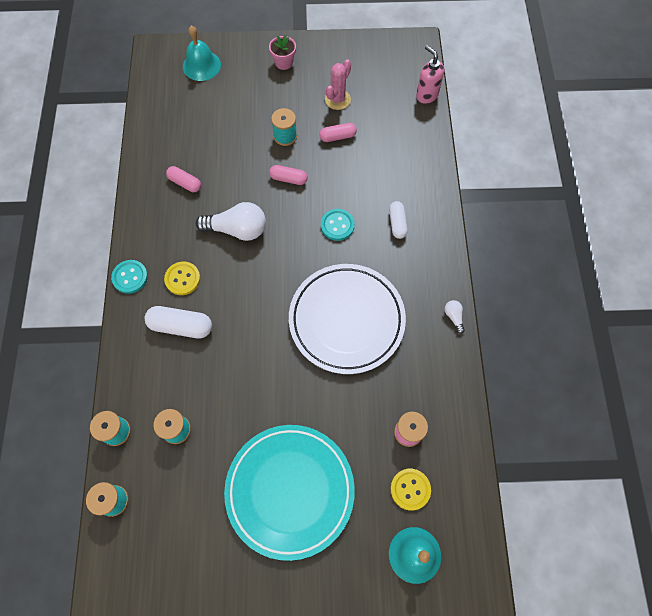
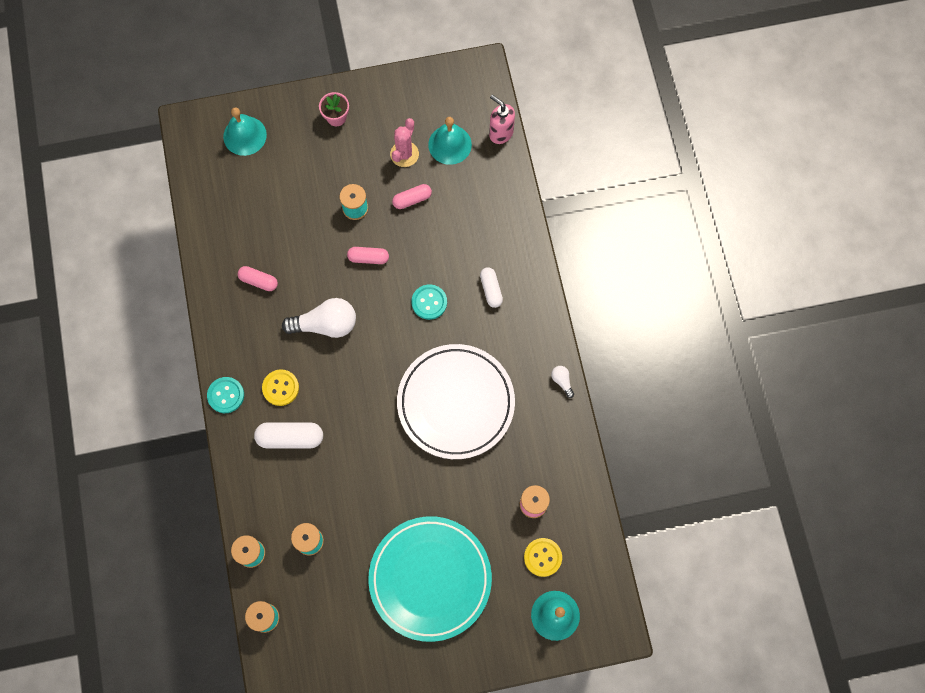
camera: 10 degrees left, 5 degrees up
none -> turquoise bell [428,117,472,165]

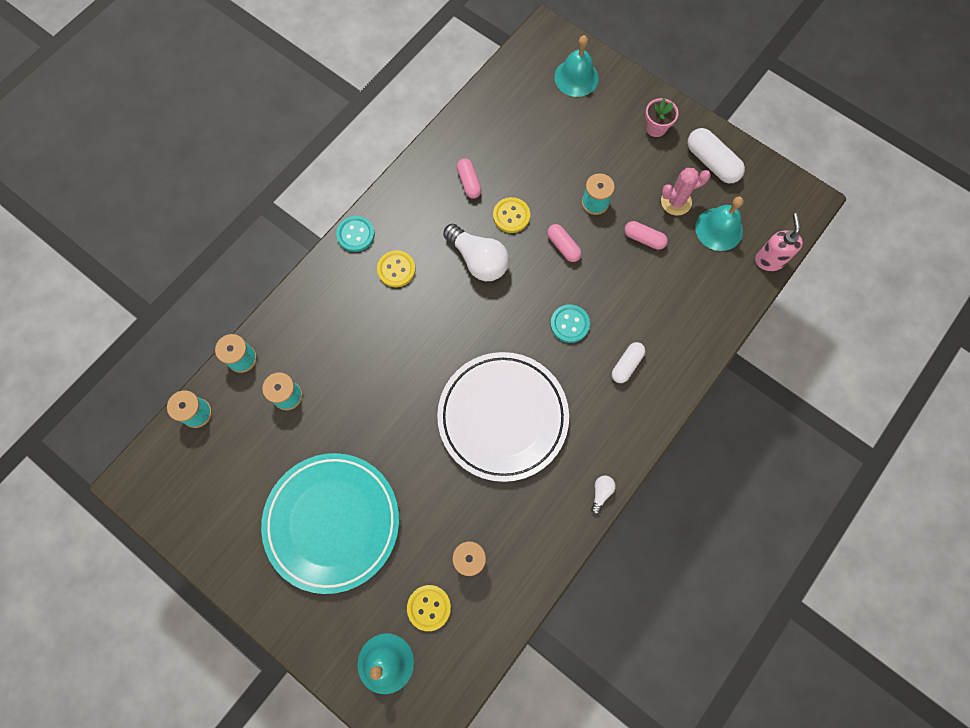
camera: 50 degrees right, 0 degrees up
white capsule [254,422,323,449] -> white capsule moved to [687,128,745,183]
none -> yellow button [493,197,530,233]

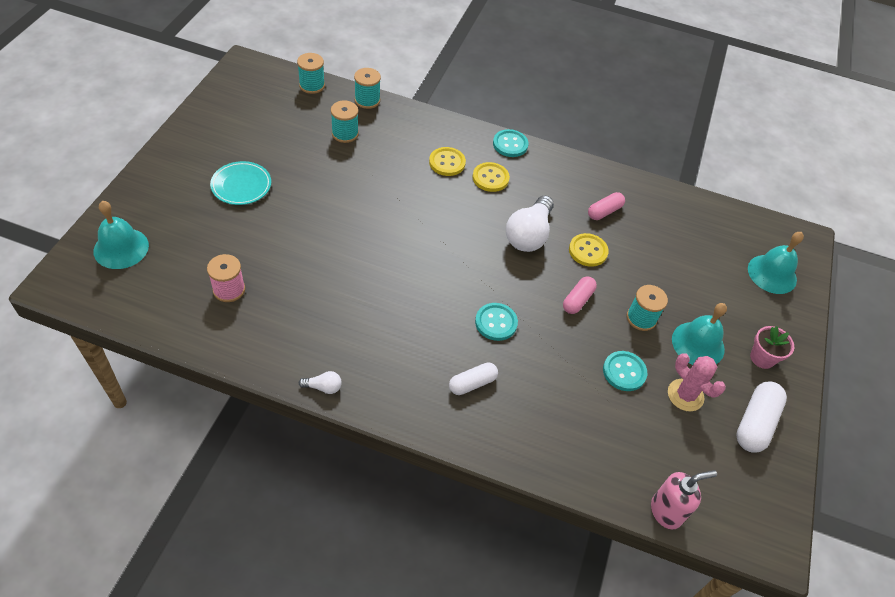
camera: 65 degrees right, 20 degrees down
turquoise plate [261,453,399,594] -> turquoise plate [210,161,271,205], size x0.48
yellow button [407,585,451,631] -> yellow button moved to [429,147,466,176]
white plate [437,352,569,482] -> none
white capsule [612,342,646,383] -> white capsule turned 45 degrees counterclockwise [449,362,498,395]
pink capsule [624,221,668,250] -> turquoise button [603,351,647,391]
turquoise bell [695,196,744,251] -> turquoise bell moved to [672,303,727,365]

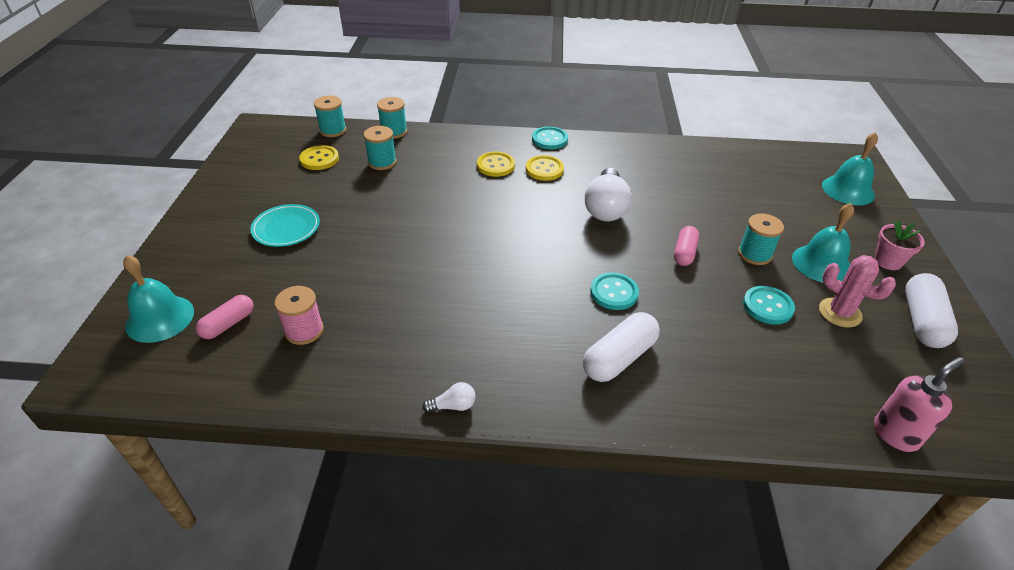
camera: 10 degrees left, 10 degrees down
white capsule [449,362,498,395] -> white capsule [583,312,660,382], size x1.56
yellow button [569,233,609,267] -> yellow button moved to [299,145,339,170]
pink capsule [588,192,625,220] -> pink capsule moved to [196,295,254,339]

